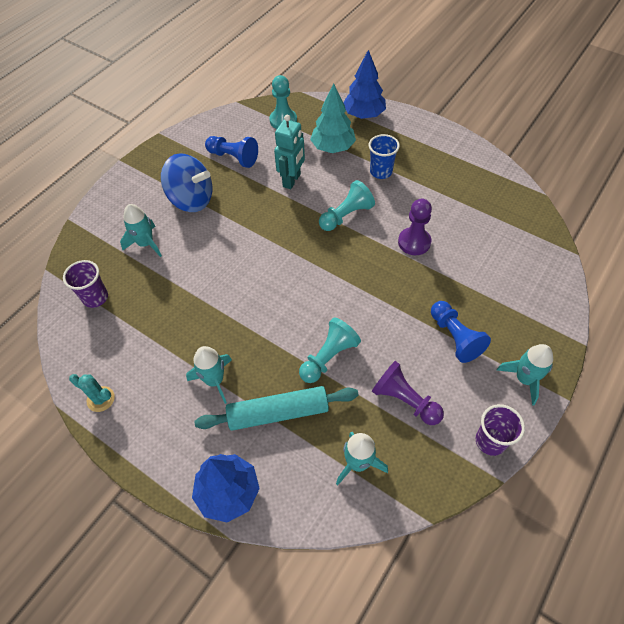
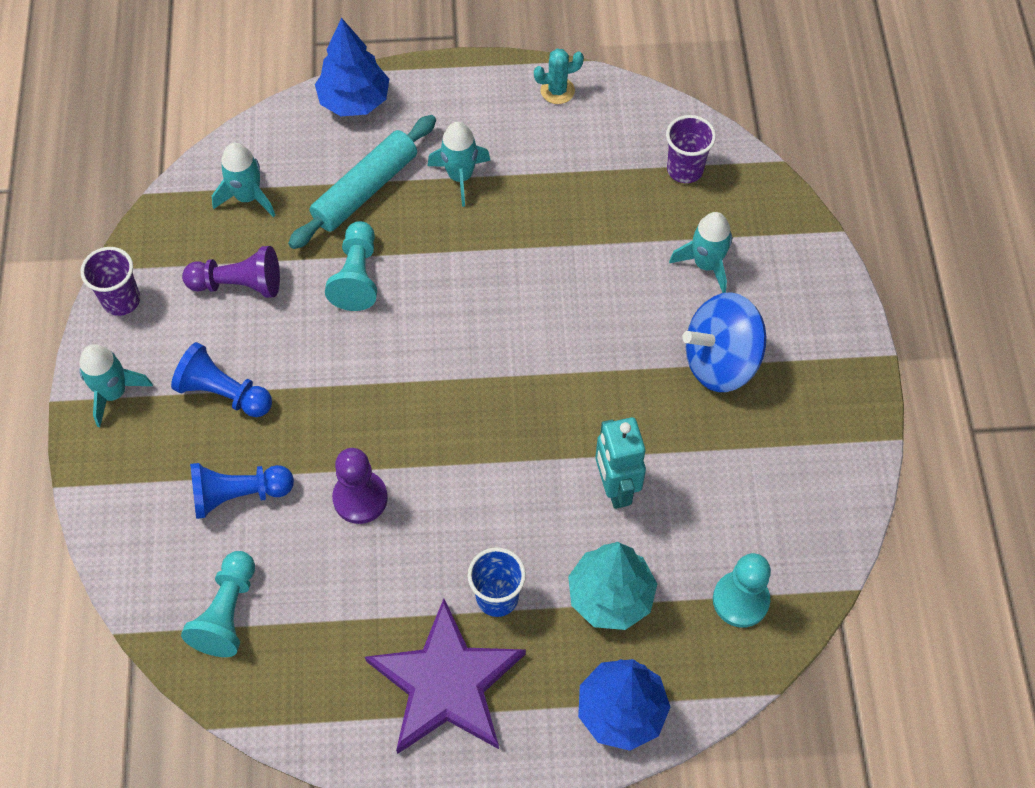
camera: 140 degrees right, 5 degrees up
blue pawn [205,136,258,168] -> blue pawn moved to [190,463,294,519]
turquoise pawn [319,180,375,231] -> turquoise pawn moved to [181,551,255,657]
none -> purple star [365,598,526,754]

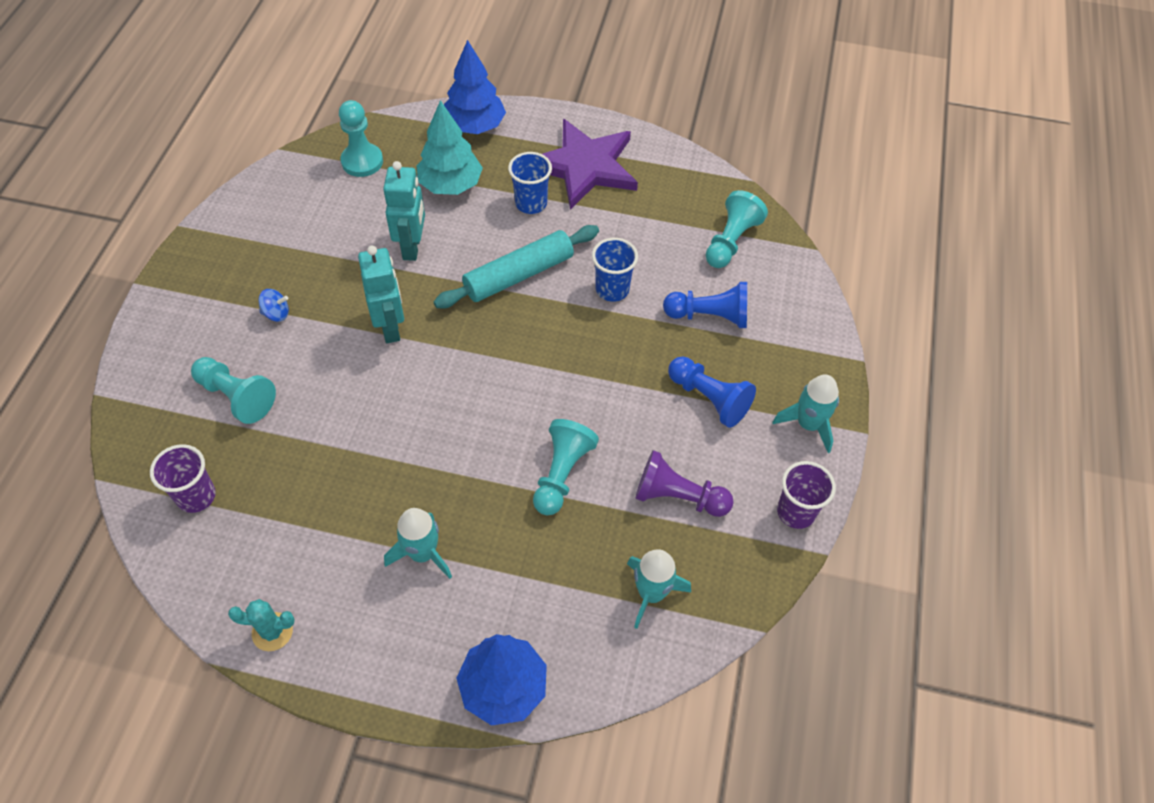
camera: 165 degrees left, 5 degrees down
turquoise rolling pin [288,115,436,249] -> turquoise rolling pin moved to [434,225,599,308]
purple pawn [332,448,388,524] -> blue cup [592,238,638,302]
turquoise rocket [669,212,732,293] -> turquoise pawn [191,357,276,424]
blue spinning top [682,292,766,392] -> blue spinning top [258,289,289,322], size x0.40
none -> turquoise robot [358,246,404,343]

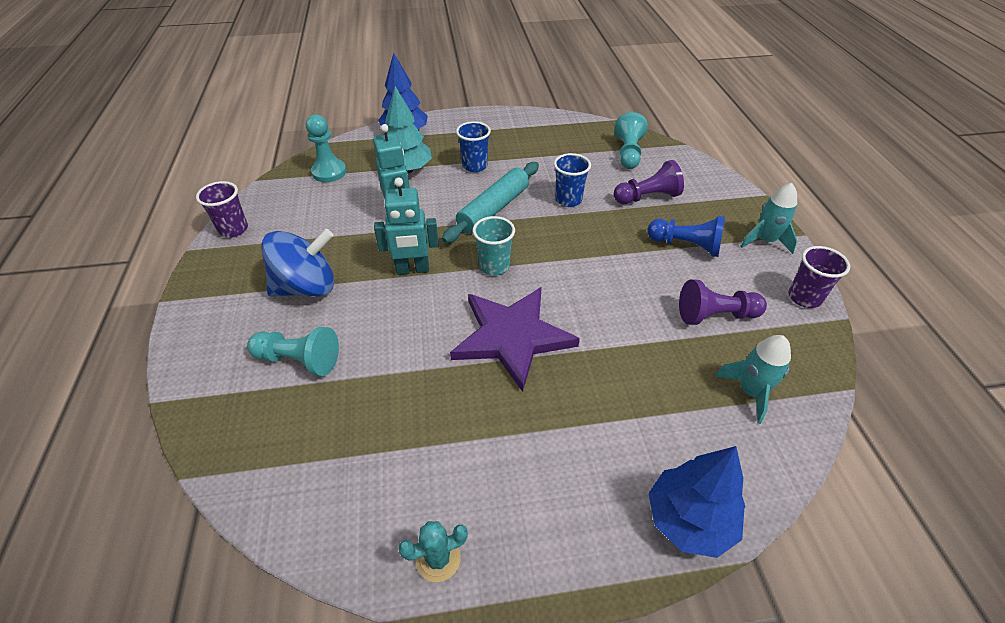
camera: 20 degrees left, 10 degrees down
purple cup [150,444,216,513] -> purple cup moved to [196,181,248,238]
blue spinning top [258,289,289,322] -> blue spinning top [261,229,334,297], size x2.47
turquoise robot [358,246,404,343] -> turquoise robot turned 120 degrees clockwise [374,178,439,275]
turquoise rocket [384,508,452,579] -> none
turquoise pawn [533,419,599,515] -> none
purple star [542,119,638,210] -> purple star moved to [450,287,580,392]
blue pawn [663,282,747,328] -> purple pawn [614,160,684,204]
none -> turquoise cup [473,216,515,276]

